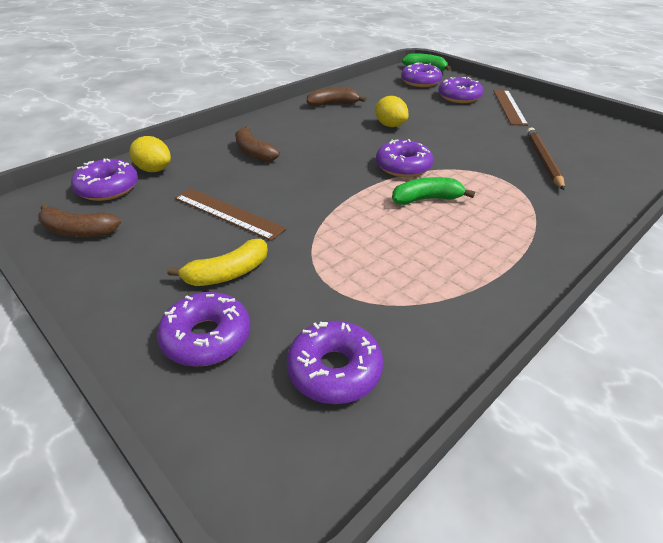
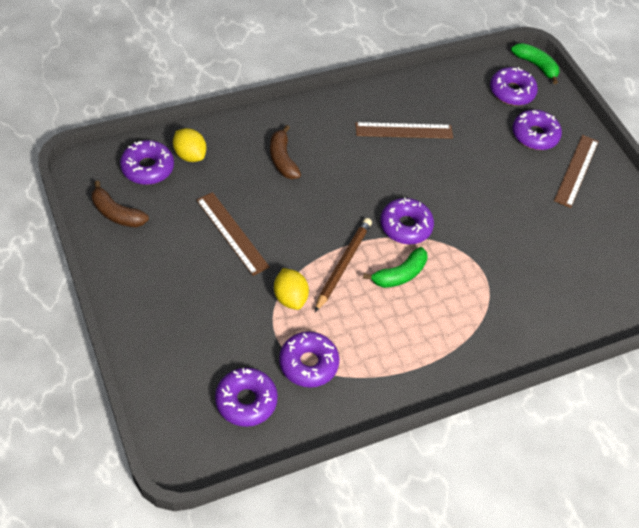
camera: 15 degrees right, 15 degrees up
purple donut [157,292,250,367] -> purple donut moved to [279,331,339,388]
yellow banana [167,239,268,286] -> none
brown banana [307,88,366,107] -> none
yellow lemon [375,96,409,127] -> yellow lemon moved to [274,268,309,310]
green banana [392,177,475,205] -> green banana turned 135 degrees clockwise [363,247,428,288]
brown pencil [526,127,565,190] -> brown pencil moved to [315,218,372,312]
none -> brown ruler [355,122,453,139]

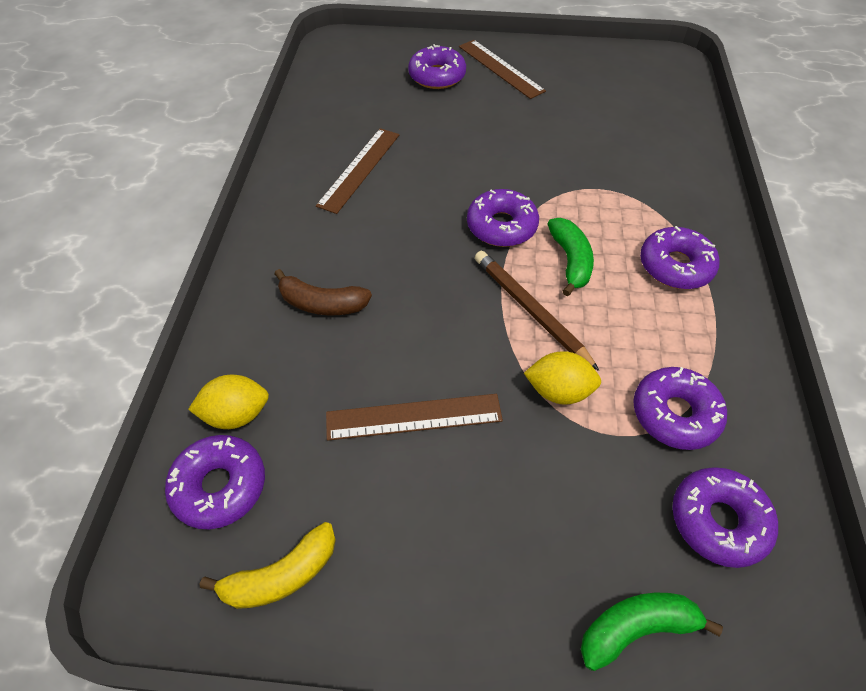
camera: 55 degrees left, 0 degrees up
brown banana [92,181,149,227] -> yellow banana [200,522,336,609]
purple donut [490,67,538,106] -> purple donut moved to [640,226,719,289]
green banana [511,43,559,84] -> green banana moved to [581,593,723,671]

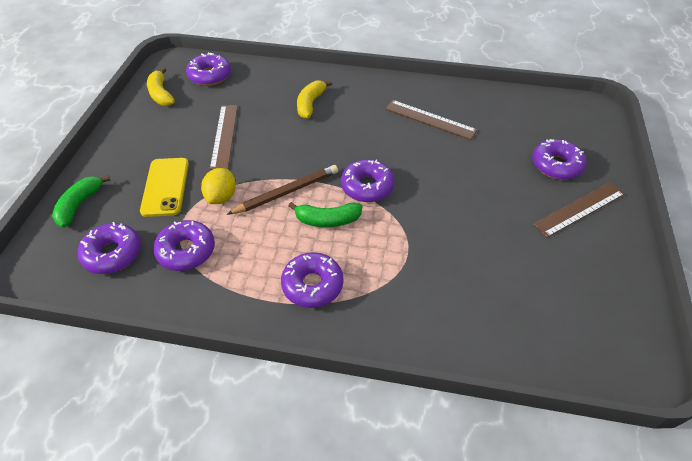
camera: 95 degrees right, 5 degrees down
yellow lemon [188,375,269,429] -> none
brown banana [274,269,372,315] -> yellow banana [297,80,332,119]
green banana [581,593,723,671] -> green banana turned 150 degrees counterclockwise [52,175,110,228]
none -> yellow phone [140,158,189,217]

